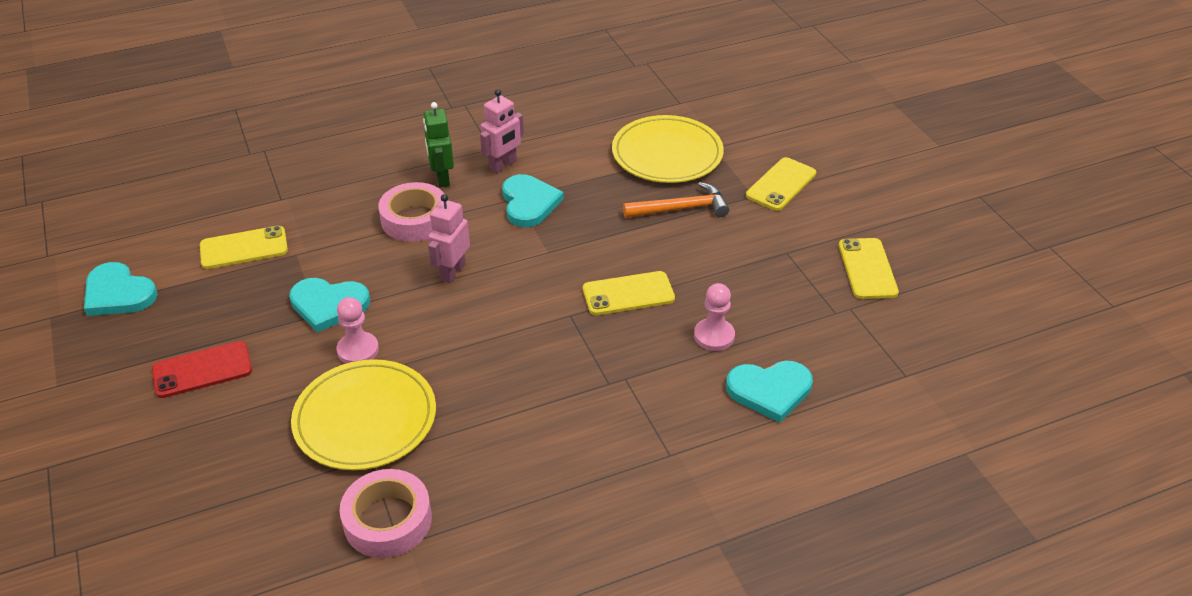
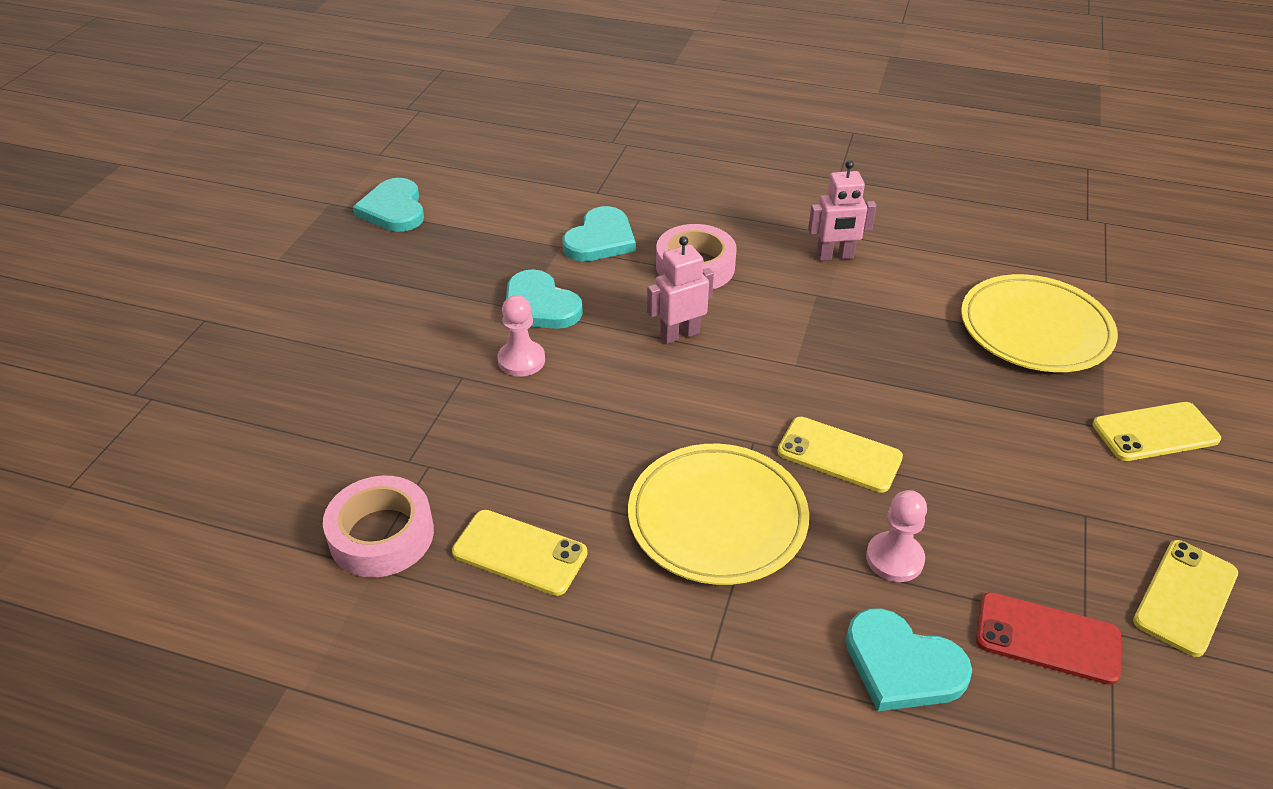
camera: 40 degrees right, 0 degrees up
red phone [152,341,252,398] -> red phone moved to [976,592,1121,685]
yellow phone [200,226,288,269] -> yellow phone moved to [452,510,587,596]
yellow plate [291,359,436,470] -> yellow plate moved to [628,444,809,585]
green robot [423,102,454,187] -> none
turquoise heart [502,174,564,227] -> turquoise heart moved to [562,206,636,261]
orange hammer [623,182,729,218] -> none

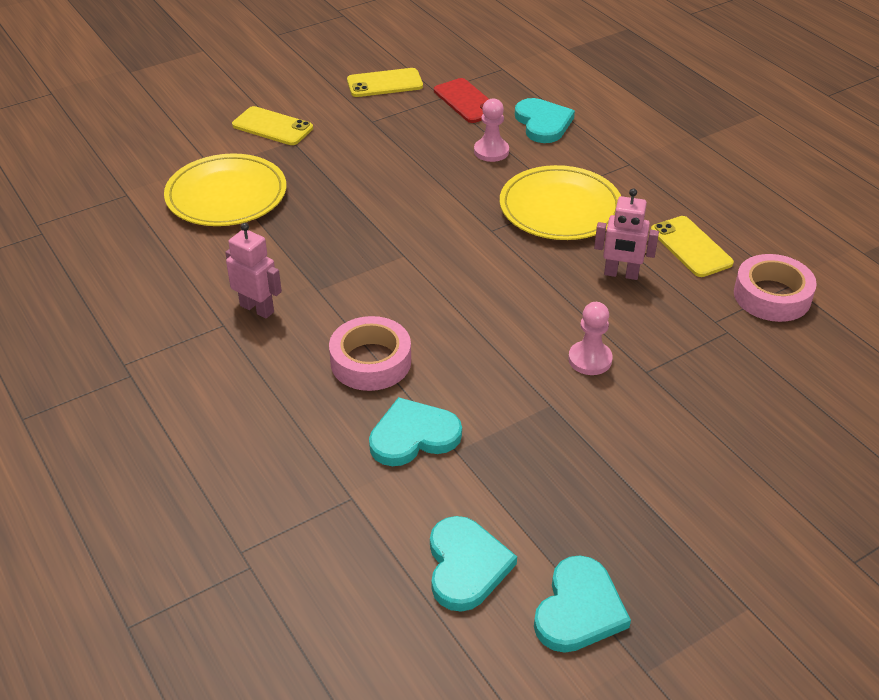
camera: 140 degrees left, 0 degrees up
turquoise heart [506,269,583,329] -> turquoise heart moved to [430,516,517,612]
pink robot [647,236,714,344] -> pink robot moved to [594,188,659,280]
yellow phone [777,417,903,493] -> none

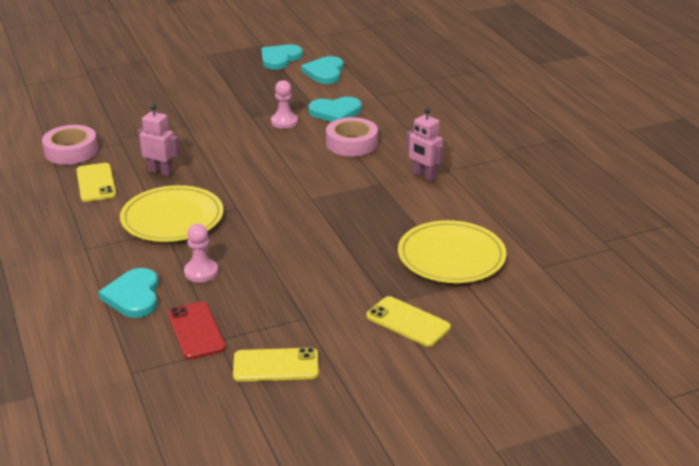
camera: 170 degrees left, 10 degrees down
pink pawn [568,302,613,375] -> pink pawn moved to [271,80,298,129]

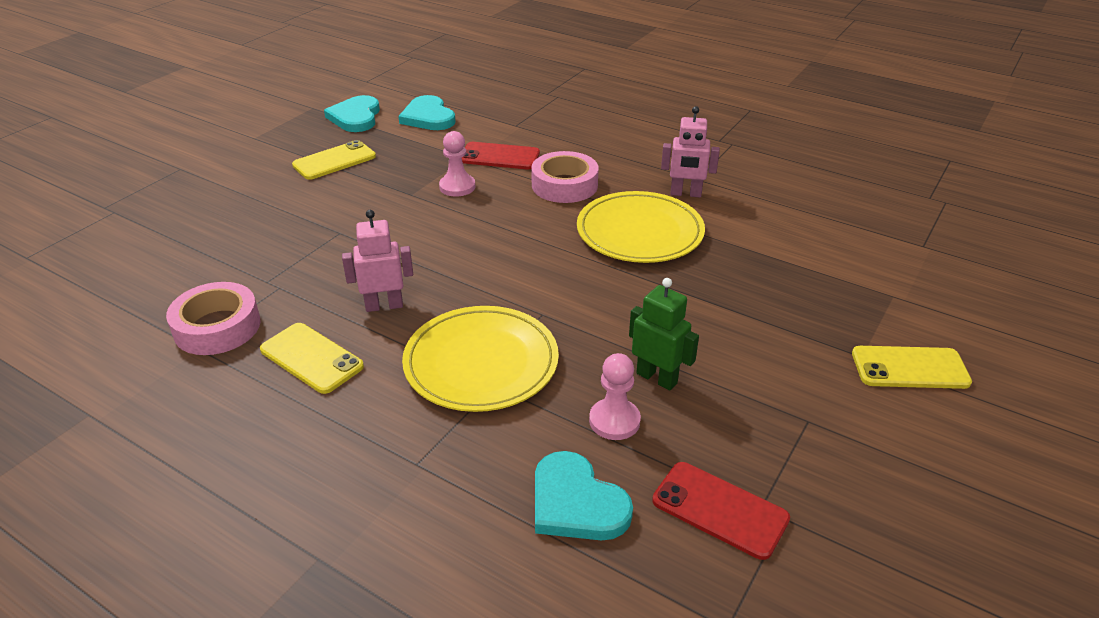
camera: 35 degrees left, 5 degrees up
yellow phone [233,347,319,382] -> yellow phone moved to [292,140,376,180]
turquoise heart [309,97,362,122] -> red phone [462,142,540,169]
yellow plate [398,220,506,283] -> yellow plate moved to [577,191,705,263]
none -> green robot [629,278,699,391]

